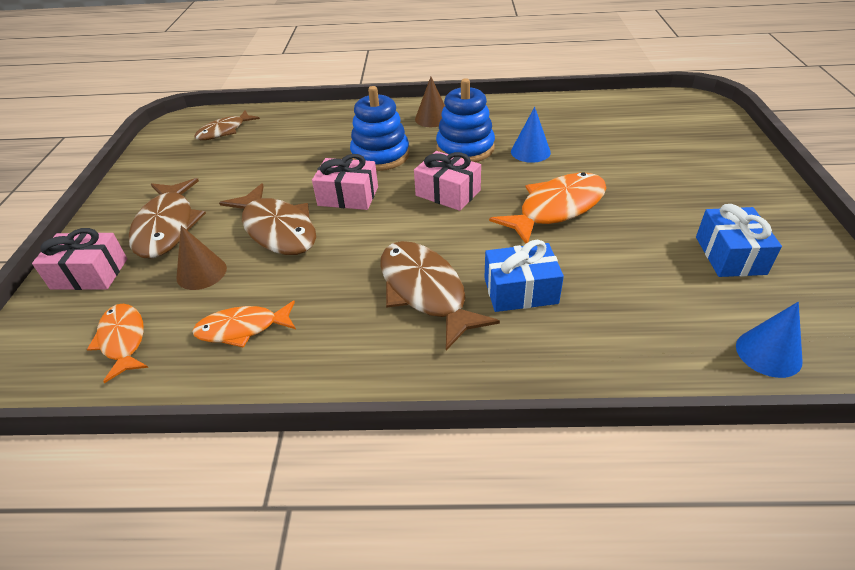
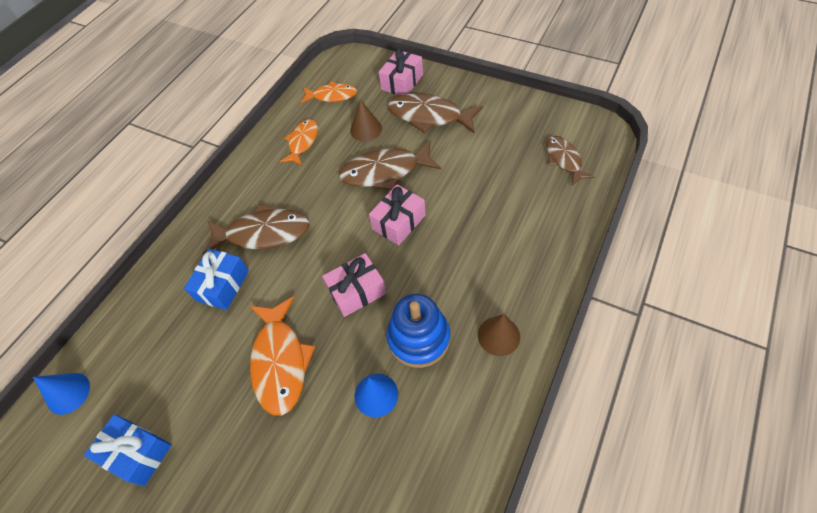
camera: 120 degrees right, 15 degrees up
blue stacking toy [350,86,410,171] -> none

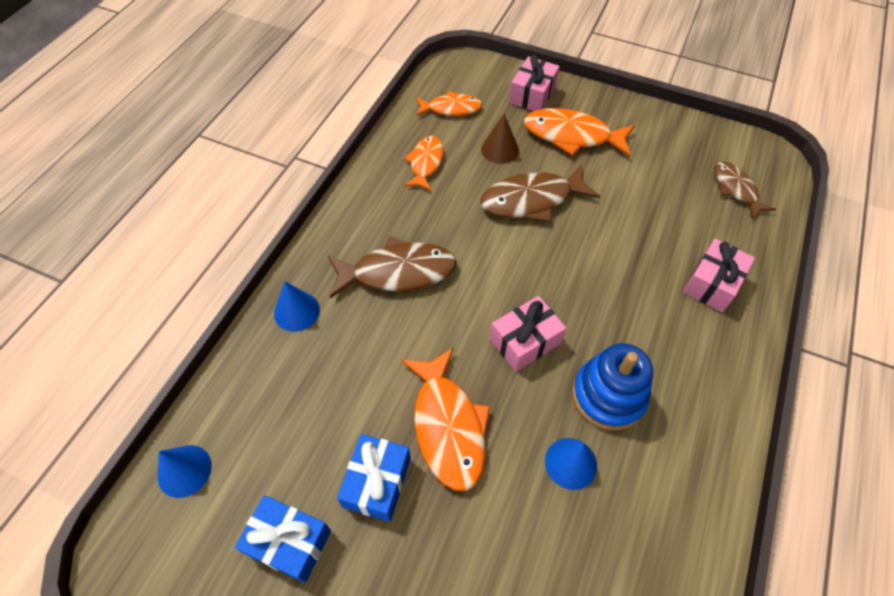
camera: 10 degrees left, 0 degrees up
blue gift [184,249,249,310] -> blue gift moved to [337,434,411,522]
pink gift [369,185,426,245] -> pink gift moved to [683,239,755,312]
brown fish [388,93,483,133] -> orange fish [524,108,635,157]
brown cone [478,314,520,356] -> none
none -> blue cone [274,282,320,332]

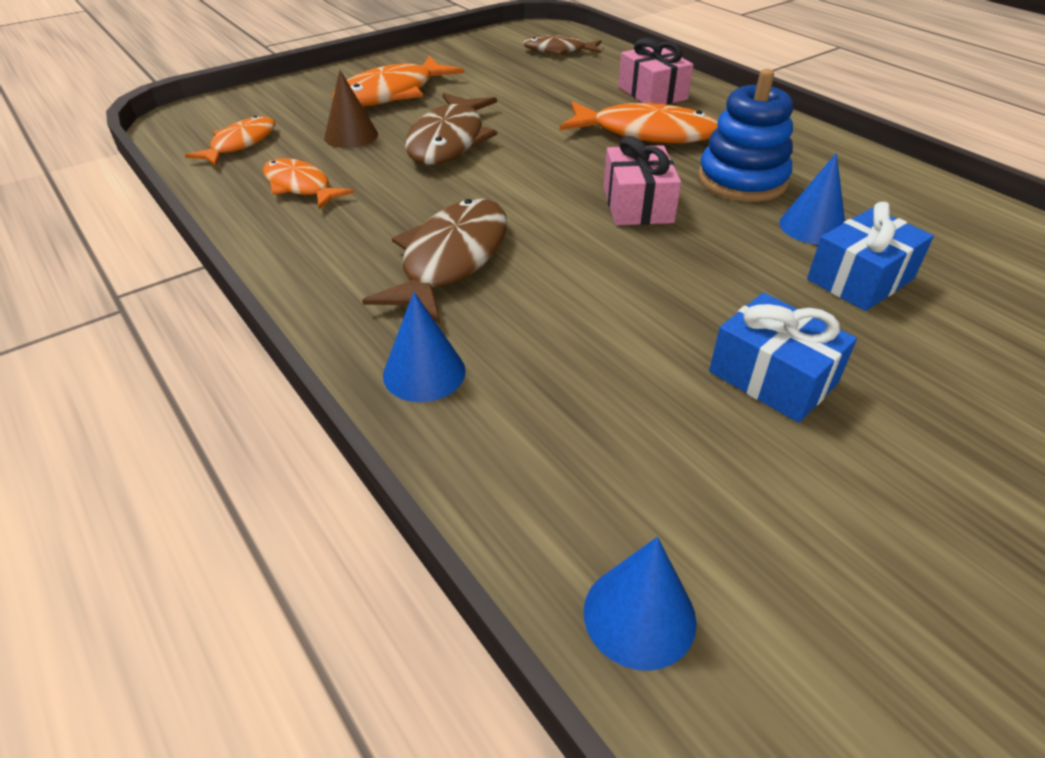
camera: 60 degrees left, 15 degrees down
blue gift [235,495,331,583] -> blue gift moved to [807,202,934,311]
orange fish [401,347,490,491] -> orange fish moved to [560,102,718,143]
pink gift [509,55,560,111] -> none

